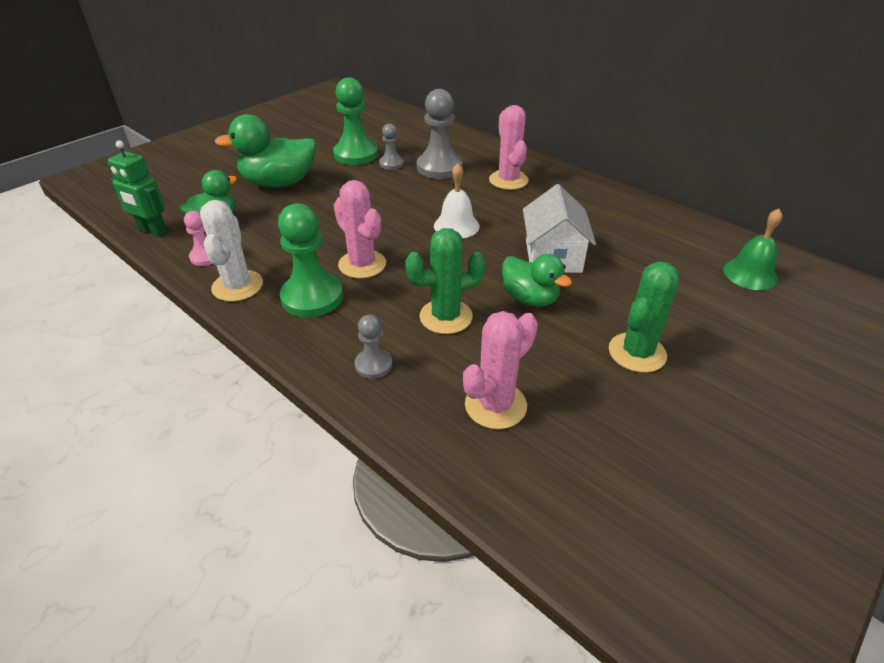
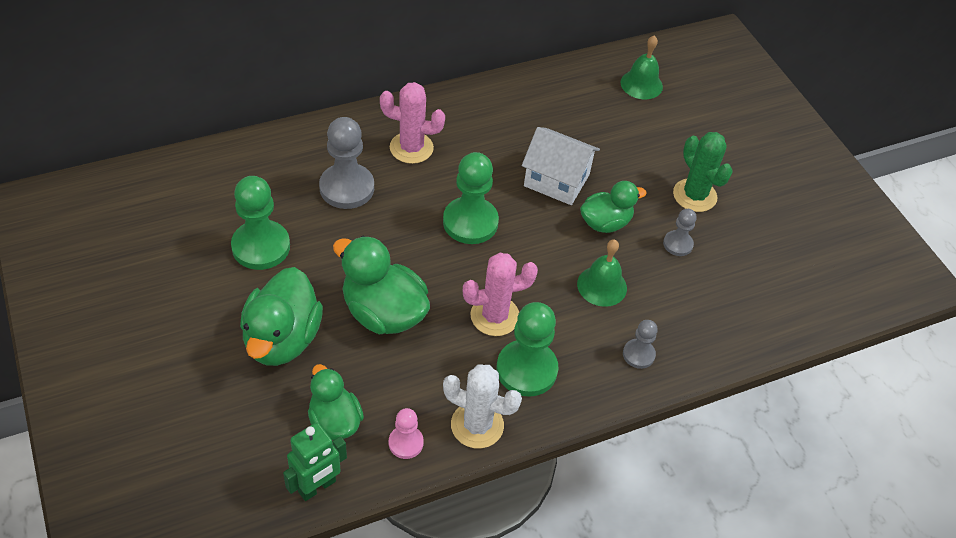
camera: 70 degrees left, 10 degrees up
grey pawn [379,123,404,170] -> grey pawn moved to [663,209,697,256]
green cactus [405,228,486,334] -> green bell [577,239,627,307]
white bell [434,163,480,239] -> green pawn [443,152,499,244]
pink cactus [463,311,538,429] -> none
none -> green duck [333,236,430,334]

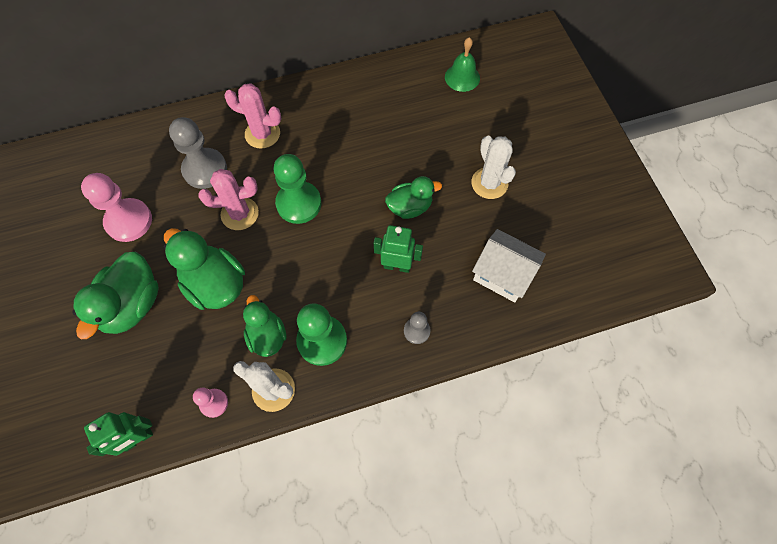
camera: 10 degrees right, 15 degrees up
green pawn [231,176,290,270] -> pink pawn [81,173,152,242]
green duck [308,364,364,440] -> green duck moved to [243,295,287,357]
pink cactus [463,253,538,336] -> pink cactus moved to [198,169,259,230]
white house [522,127,600,205] -> white house moved to [472,229,546,302]
green bell [577,239,627,307] -> green robot [374,225,423,273]
grey pawn [663,209,697,256] -> none
green cactus [673,132,733,212] -> white cactus [471,136,516,199]

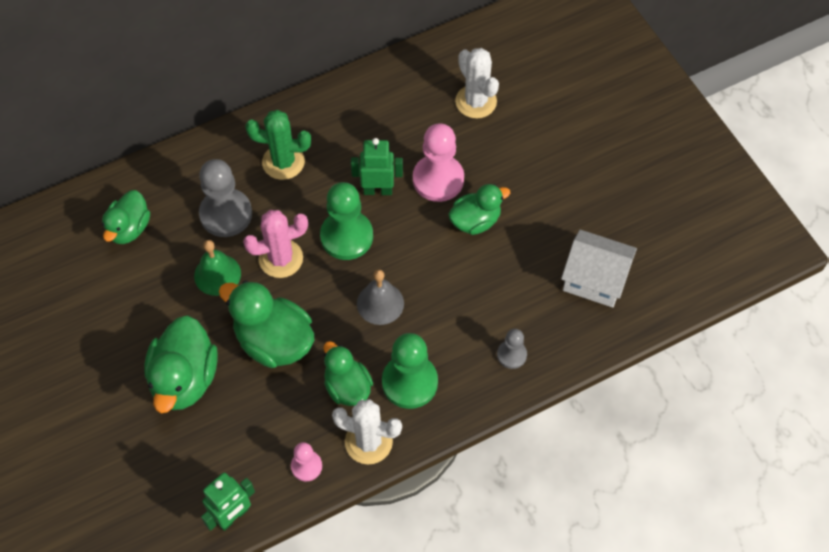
camera: 10 degrees left, 5 degrees down
pink pawn [81,173,152,242] -> pink pawn moved to [413,123,464,202]
pink cactus [224,83,281,149] -> green cactus [245,110,311,180]
green robot [374,225,423,273] -> green robot moved to [351,138,403,195]
green bell [445,37,480,92] -> green bell moved to [194,240,241,296]
white cactus [471,136,516,199] -> white cactus moved to [455,48,499,119]
none -> green duck [102,190,150,244]
none -> grey bell [357,269,404,325]

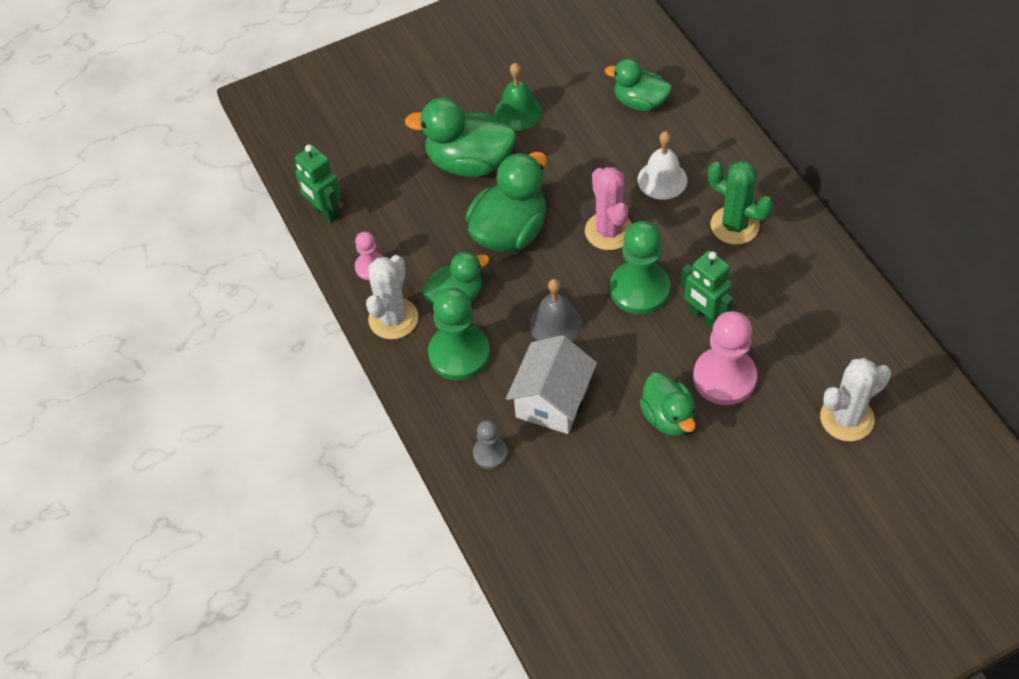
camera: 95 degrees right, 5 degrees down
green bell [194,240,241,296] -> green bell moved to [495,63,542,131]
grey pawn [199,159,252,237] -> white bell [638,131,687,200]
green cactus [245,110,311,180] -> green cactus turned 60 degrees counterclockwise [708,160,773,245]
green robot [351,138,403,195] -> green robot turned 135 degrees clockwise [681,251,733,329]
white house [561,230,637,307] -> white house moved to [506,335,597,434]

